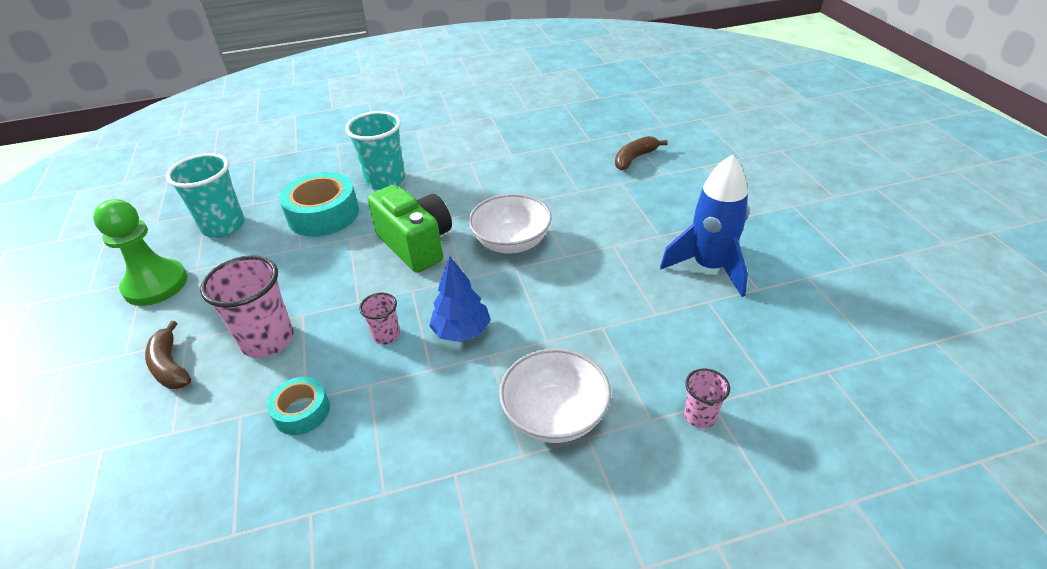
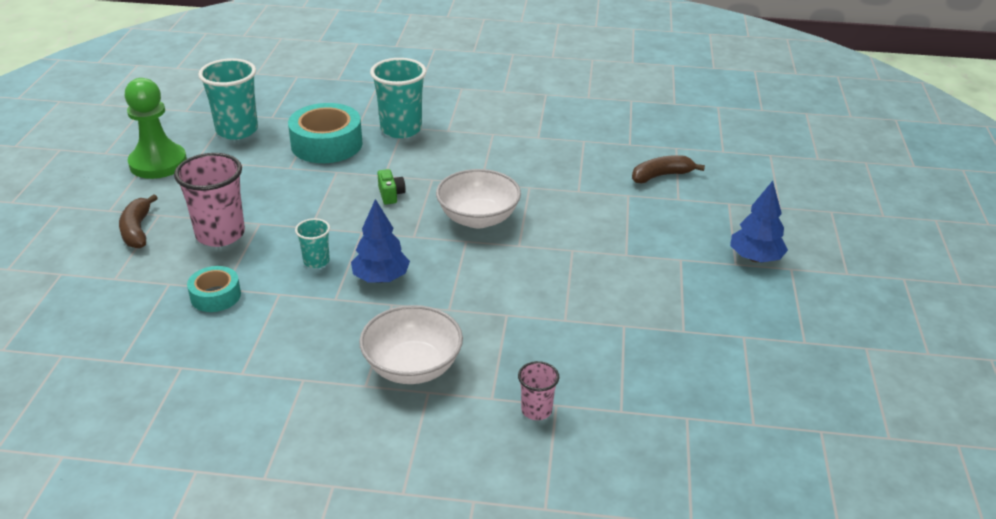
camera: 20 degrees right, 5 degrees down
pink cup [359,293,400,345] -> turquoise cup [295,218,330,268]
green camera [367,185,452,273] -> green camera [377,169,406,205], size x0.40
blue rocket [660,155,749,297] -> none
none -> blue tree [730,181,788,262]

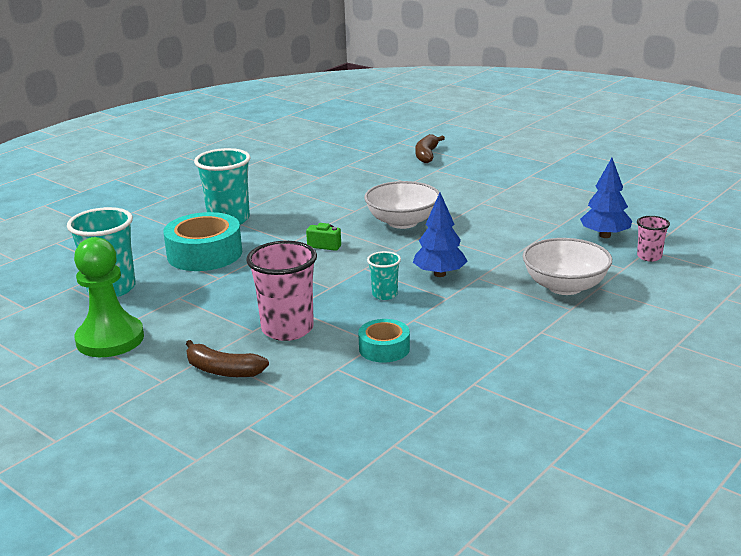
camera: 55 degrees left, 10 degrees down
blue tree [730,181,788,262] -> blue tree moved to [580,158,632,238]

